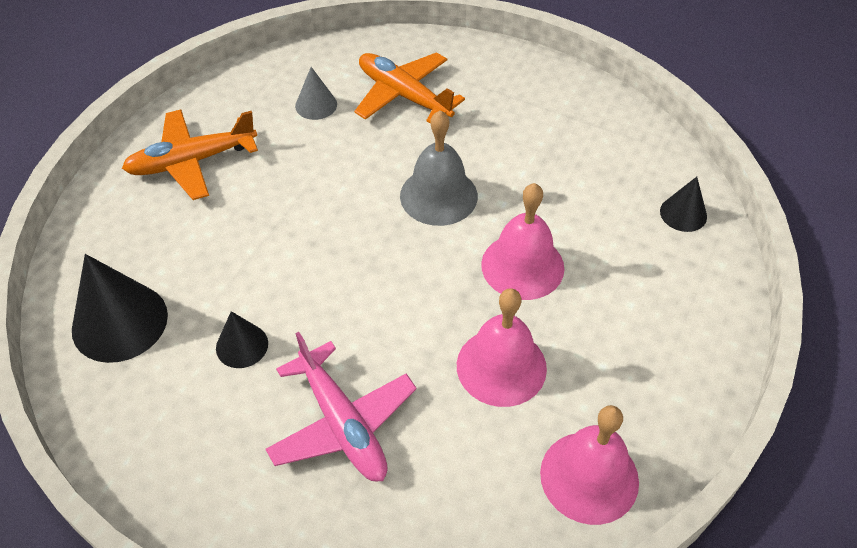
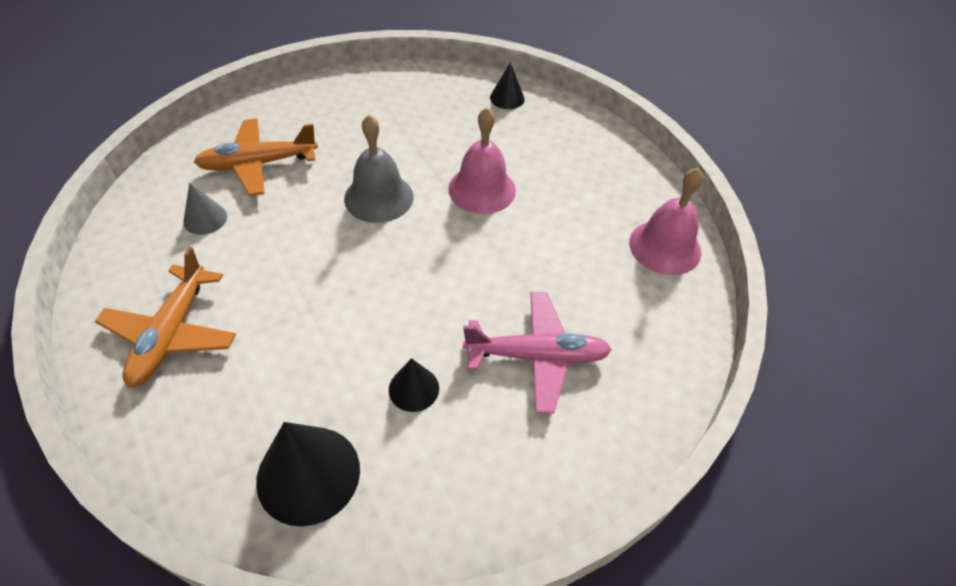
camera: 60 degrees left, 0 degrees up
pink bell [457,288,547,407] -> none

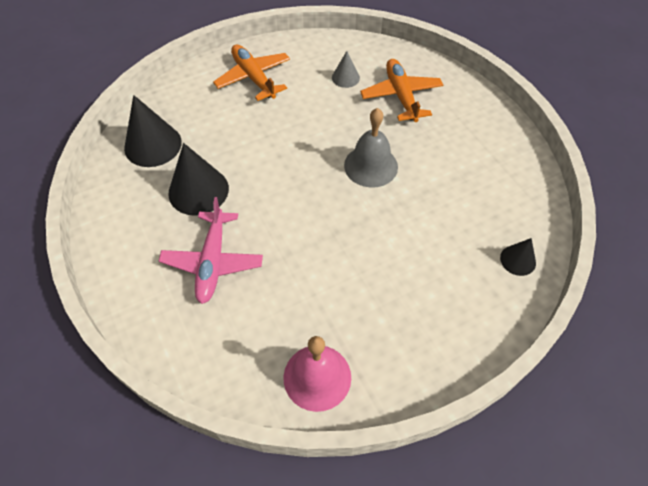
camera: 95 degrees right, 5 degrees up
orange plane [95,247,236,388] -> orange plane turned 45 degrees clockwise [213,44,290,101]
black cone [389,358,439,412] -> black cone [168,143,229,216], size x1.84
pink bell [448,107,516,214] -> none

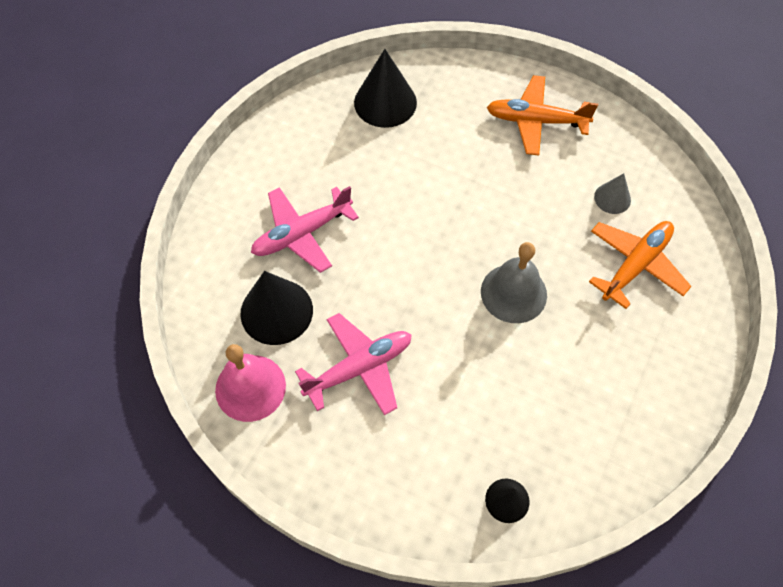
camera: 55 degrees right, 5 degrees up
black cone [168,143,229,216] -> black cone moved to [240,271,313,345]
orange plane [213,44,290,101] -> orange plane turned 105 degrees counterclockwise [487,75,598,156]
none -> pink plane [295,313,412,415]

